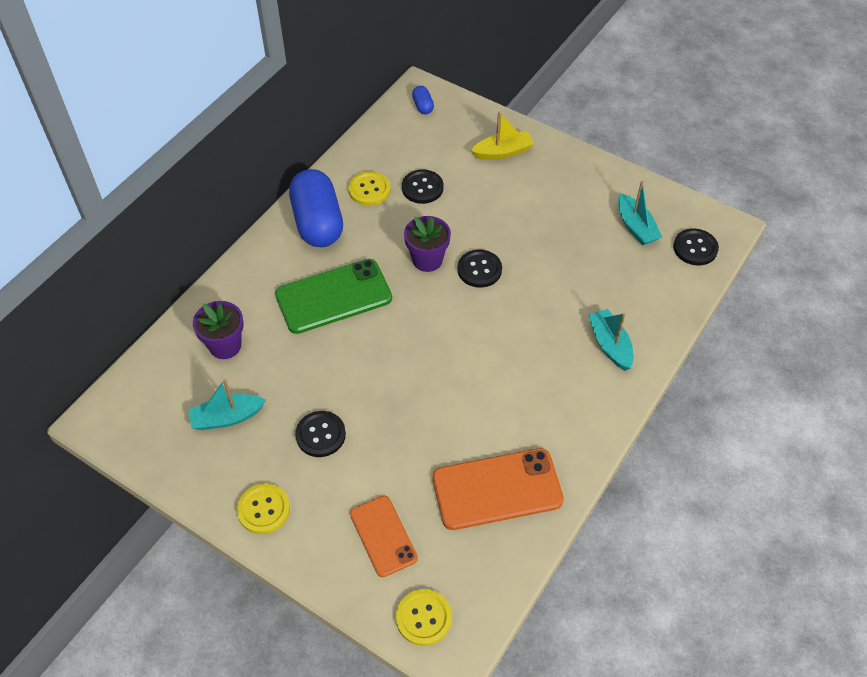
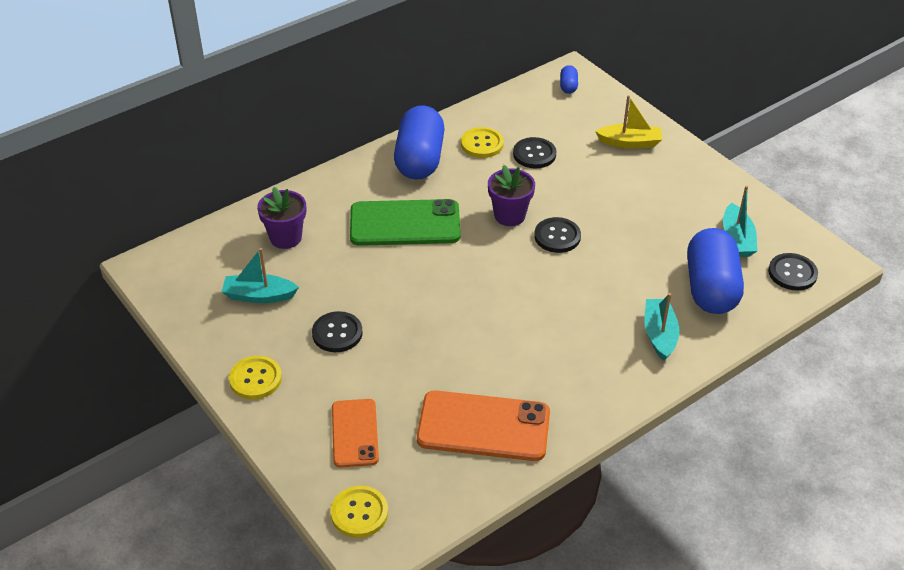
camera: 20 degrees right, 10 degrees down
none -> blue capsule [687,228,744,314]

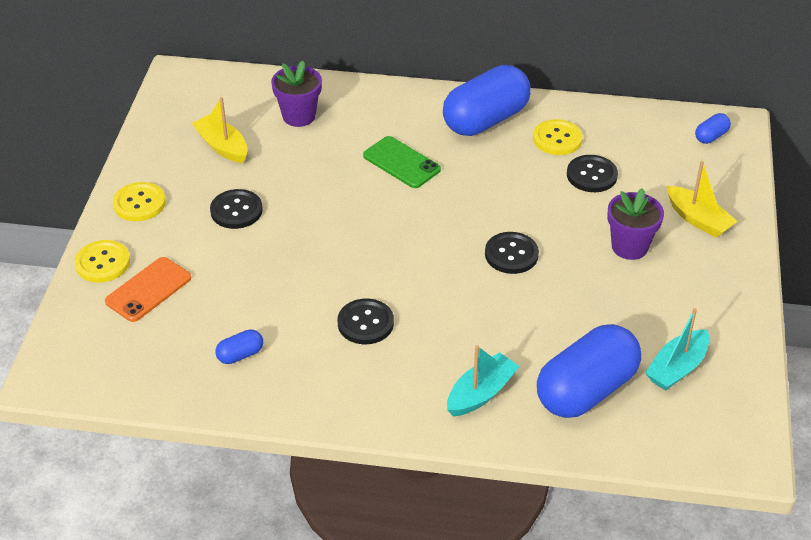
camera: 45 degrees right, 0 degrees up
turquoise boat [222,248,299,303] -> yellow boat [192,97,248,163]
yellow button [331,486,388,538] -> yellow button moved to [75,240,130,283]
green phone [350,199,461,246] -> green phone [363,136,441,188], size x0.63
orange phone [417,390,550,461] -> blue capsule [215,329,263,364]
purple flower pot [488,165,535,226] -> purple flower pot moved to [607,188,664,260]
black button [768,253,818,291] -> black button moved to [338,298,394,344]

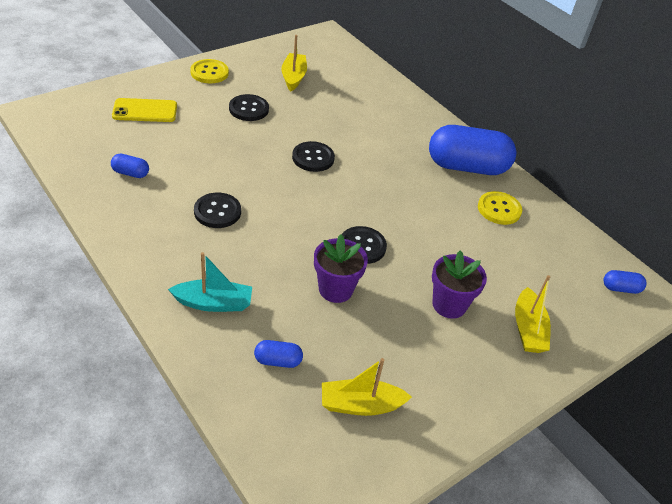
camera: 40 degrees right, 0 degrees up
yellow button [75,240,130,283] -> none
orange phone [105,257,191,322] -> yellow phone [112,98,177,122]
purple flower pot [271,60,322,127] -> purple flower pot moved to [314,234,368,303]
green phone [363,136,441,188] -> none
blue capsule [537,324,641,418] -> blue capsule [254,340,303,368], size x0.42
black button [567,155,618,192] -> black button moved to [292,141,335,172]
turquoise boat [645,308,710,391] -> yellow boat [322,358,412,416]

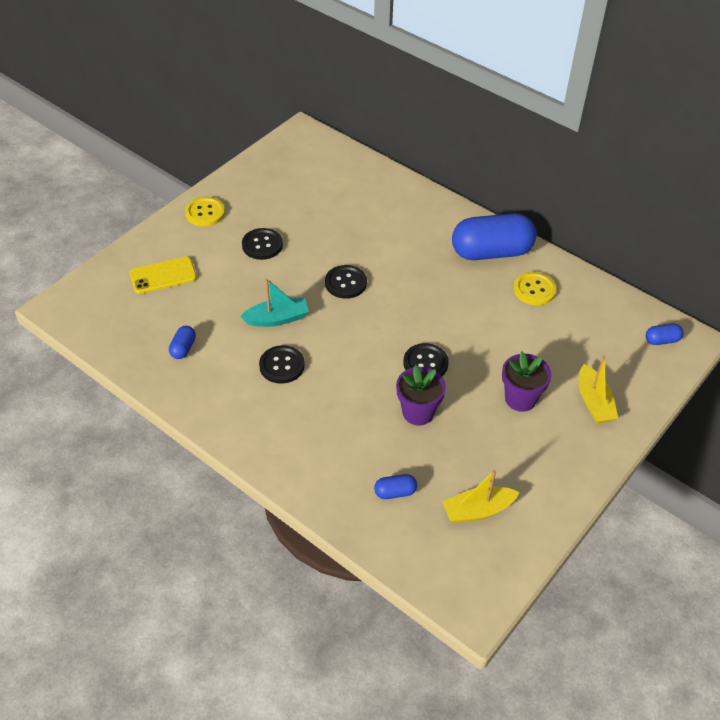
camera: 10 degrees left, 5 degrees up
blue capsule [111,154,149,178] -> blue capsule turned 75 degrees counterclockwise [169,326,196,359]
turquoise boat [168,252,252,312] -> turquoise boat moved to [240,278,309,327]
yellow boat [281,35,307,91] -> none

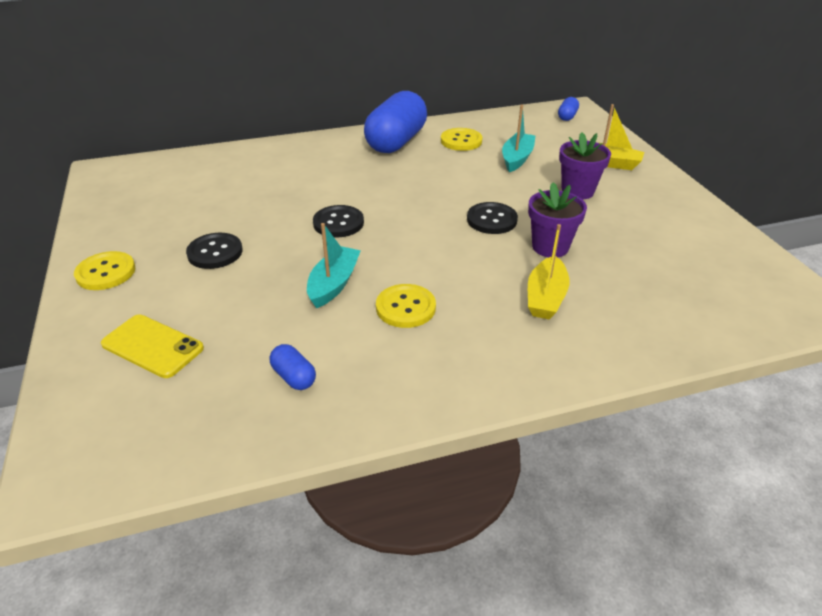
camera: 55 degrees left, 10 degrees down
yellow phone [130,257,197,294] -> yellow phone turned 75 degrees counterclockwise [101,315,204,378]
black button [259,345,305,384] -> yellow button [376,284,436,328]
blue capsule [374,474,417,499] -> none
yellow boat [442,470,520,523] -> yellow boat moved to [528,224,569,319]
none -> turquoise boat [502,105,535,172]

